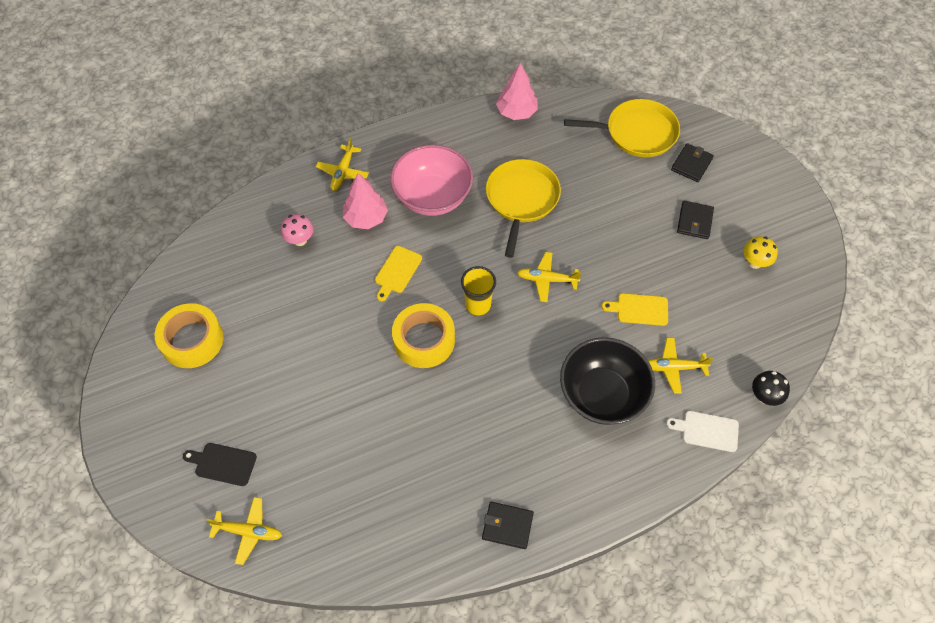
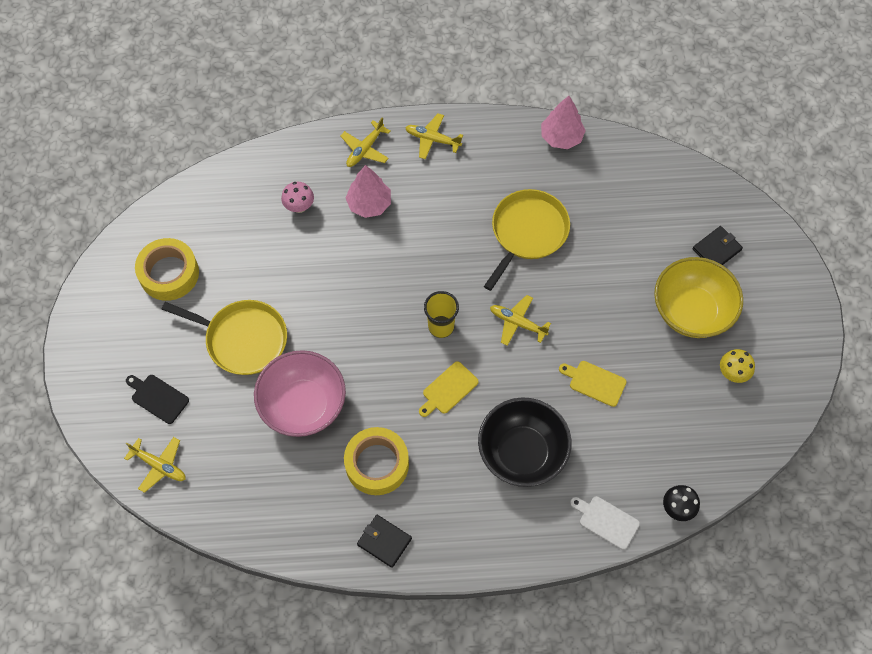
camera: 20 degrees right, 5 degrees up
yellow cutting board [375,246,422,301] -> yellow cutting board moved to [419,361,479,417]
pink bowl [390,145,473,216] -> pink bowl moved to [254,350,346,437]
yellow tape [392,303,455,368] -> yellow tape moved to [344,427,409,495]
yellow pan [564,99,680,157] -> yellow pan moved to [162,300,287,375]
yellow plane [648,338,713,394] -> yellow plane moved to [405,113,463,159]
black wallet [677,201,714,239] -> yellow bowl [654,257,743,338]

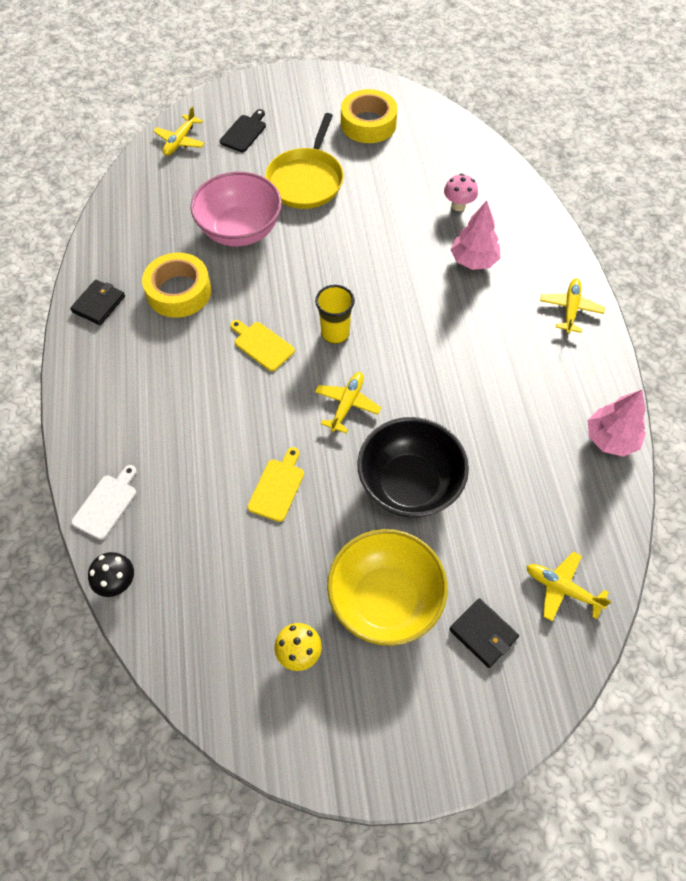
camera: 85 degrees right, 5 degrees down
yellow plane [341,117,391,167] -> yellow plane moved to [526,552,612,621]
black bowl [478,397,571,487] -> black bowl moved to [357,417,469,518]
yellow pan [484,189,570,291] -> none

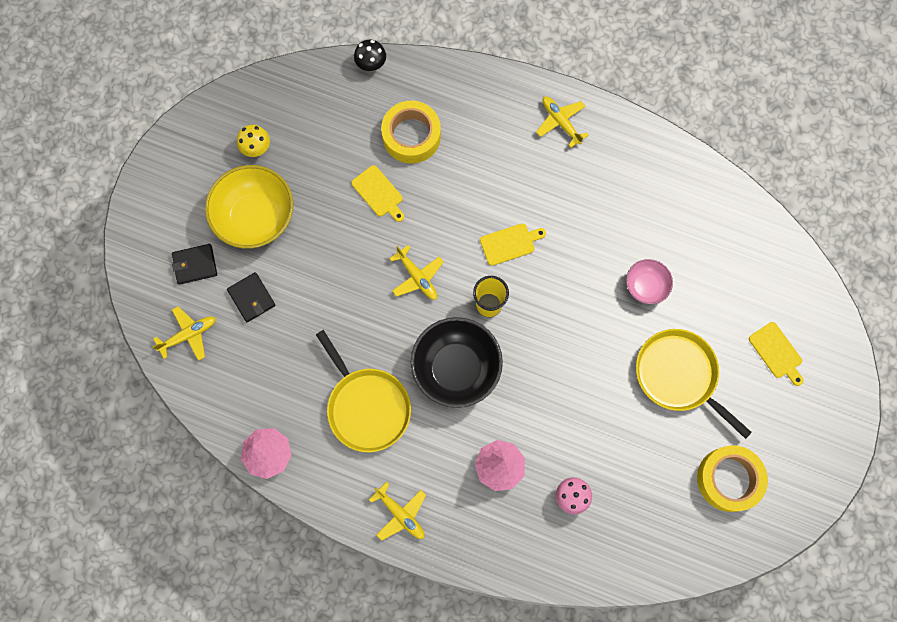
camera: 120 degrees right, 15 degrees up
black wallet [70,279,125,325] -> black wallet moved to [227,272,276,322]
white cutting board [71,465,137,540] -> none
yellow tape [142,253,211,318] -> yellow tape moved to [381,101,441,164]
yellow plane [153,106,205,156] -> yellow plane moved to [536,96,589,148]
pink bowl [190,172,282,246] -> pink bowl [626,259,673,304], size x0.53
black cutting board [220,109,266,152] -> yellow cutting board [749,322,804,386]
black bowl [357,417,469,518] -> black bowl moved to [411,317,503,408]
none -> yellow pan [316,330,411,452]

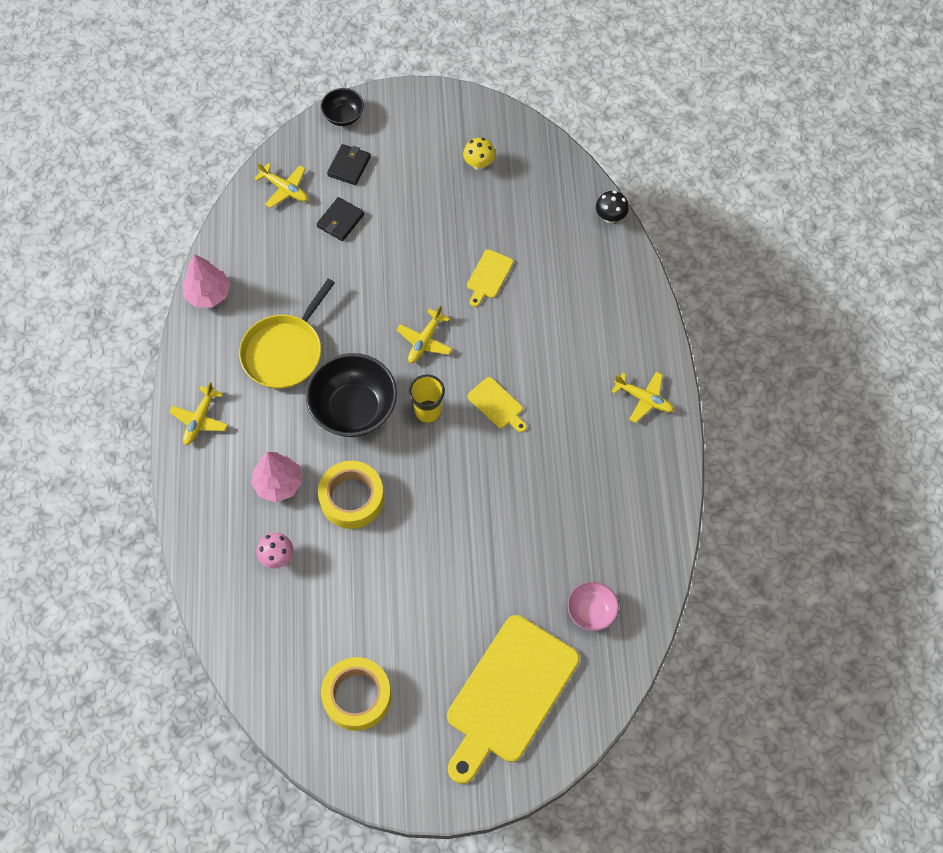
camera: 65 degrees right, 10 degrees down
black wallet [172,244,217,285] -> black wallet turned 60 degrees clockwise [327,144,371,185]
yellow bowl [205,165,293,249] -> none
yellow tape [381,101,441,164] -> yellow tape moved to [318,461,384,529]
yellow plane [536,96,589,148] -> yellow plane turned 90 degrees clockwise [611,372,674,423]
pink bowl [626,259,673,304] -> pink bowl moved to [568,581,619,631]
yellow pan [636,329,752,439] -> none
yellow cutting board [749,322,804,386] -> yellow cutting board [447,615,580,784], size x2.35
none -> black bowl [321,88,364,126]

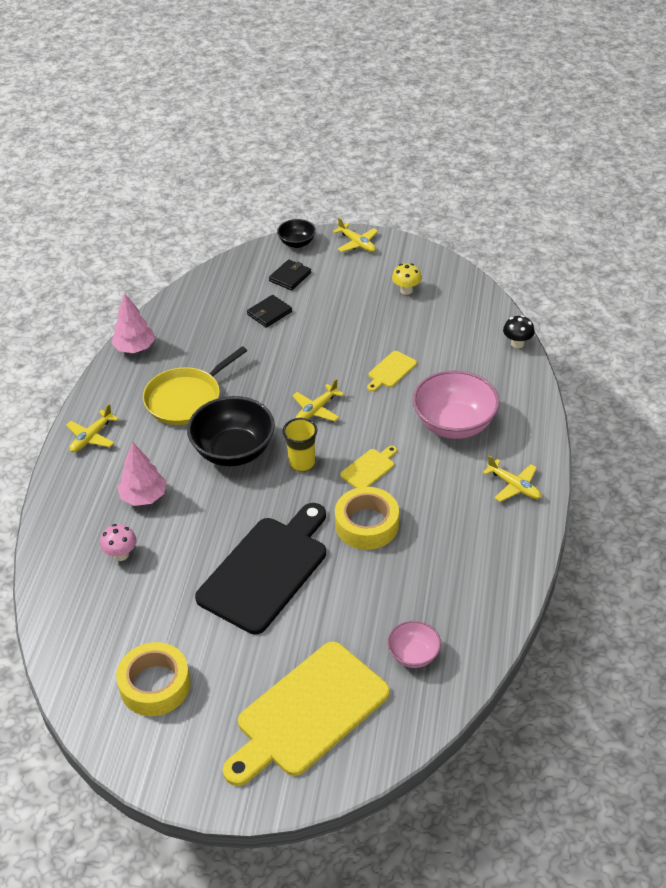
camera: 15 degrees right, 20 degrees down
yellow plane [254,163,308,208] -> yellow plane moved to [333,218,378,252]
yellow tape [318,461,384,529] -> yellow tape moved to [335,487,399,550]
yellow cutting board [467,377,527,432] -> yellow cutting board turned 105 degrees counterclockwise [340,446,397,488]
none -> black cutting board [195,503,326,634]
none -> pink bowl [413,370,500,439]

